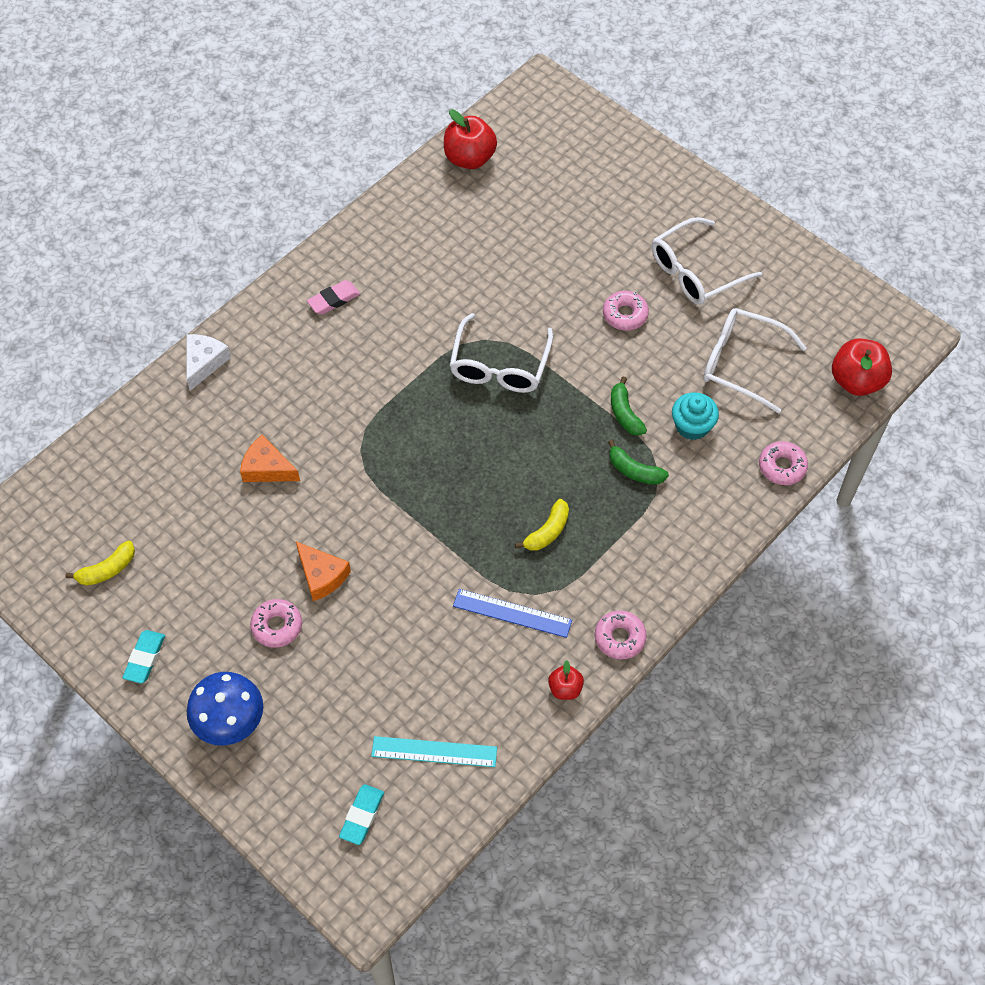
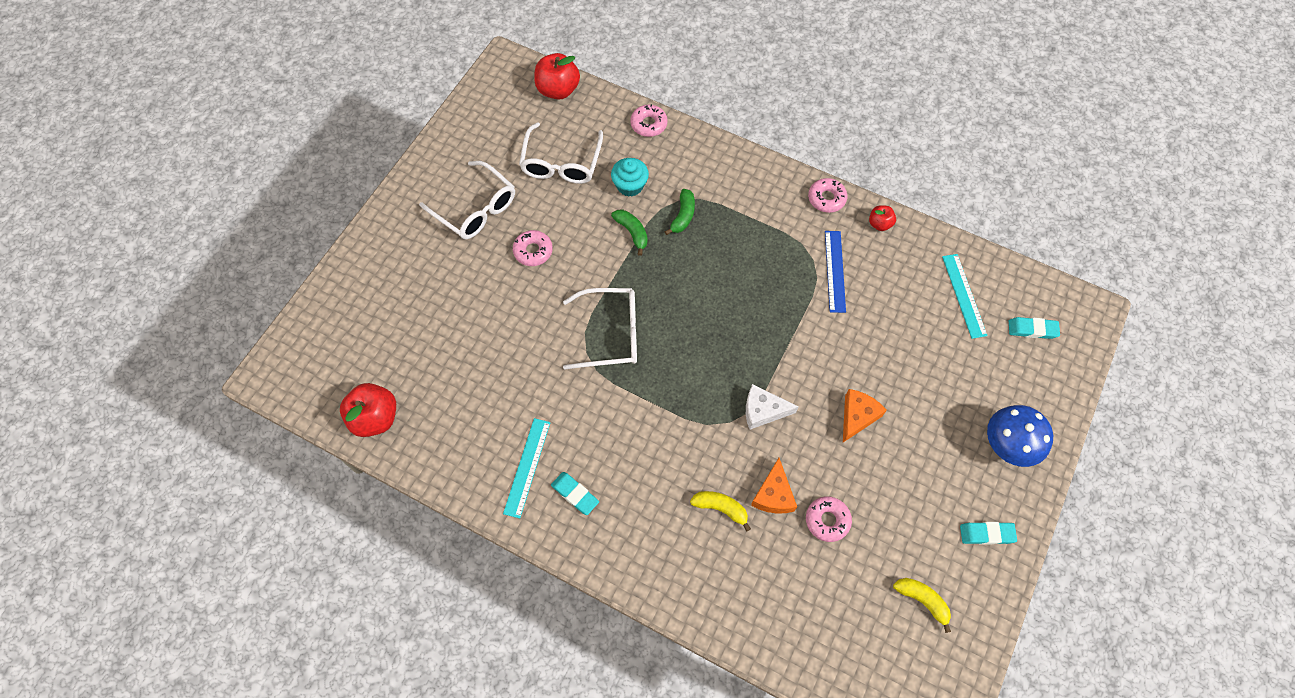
camera: 105 degrees left, 5 degrees up
white cheese [186,334,231,391] -> white cheese moved to [746,384,799,429]
pink donut [250,599,302,648] -> pink donut moved to [806,496,852,542]
pink eraser [307,280,360,315] -> turquoise eraser [551,472,599,515]
yellow banana [515,499,569,551] -> yellow banana moved to [690,491,751,532]
green banana [611,376,647,436] -> green banana turned 90 degrees counterclockwise [611,210,648,256]
none -> turquoise ruler [503,418,551,518]

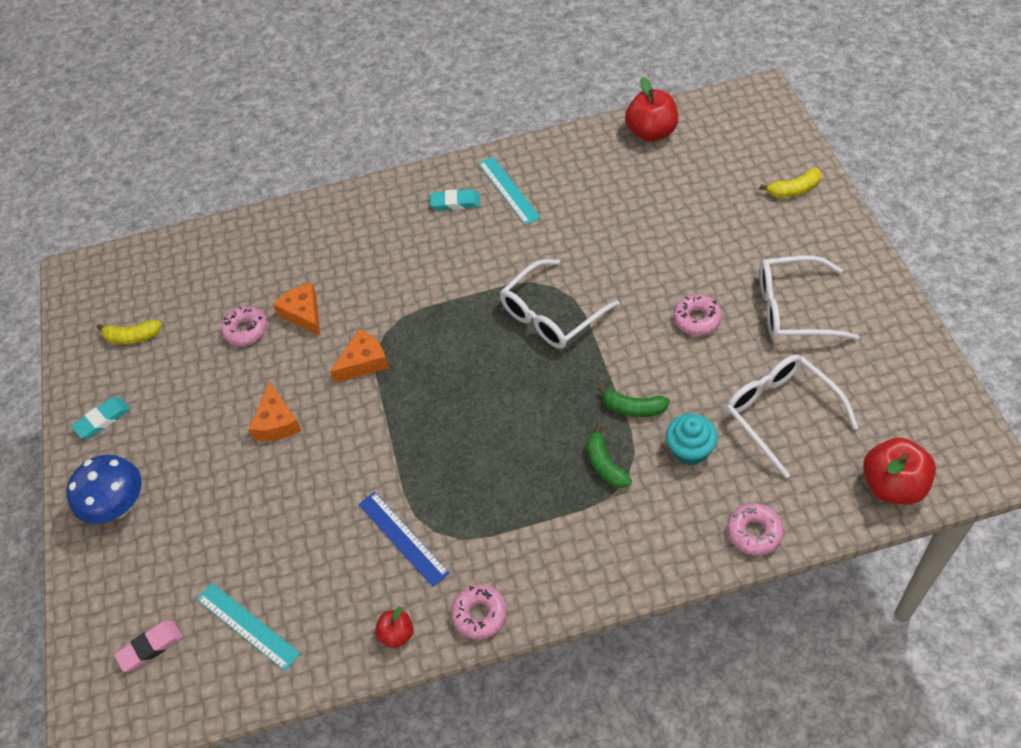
camera: 145 degrees right, 10 degrees down
yellow banana [690,491,751,532] -> yellow banana moved to [760,168,822,198]
white cheese [746,384,799,429] -> orange cheese [330,329,389,383]
turquoise eraser [1009,317,1060,339] -> pink eraser [114,620,182,672]

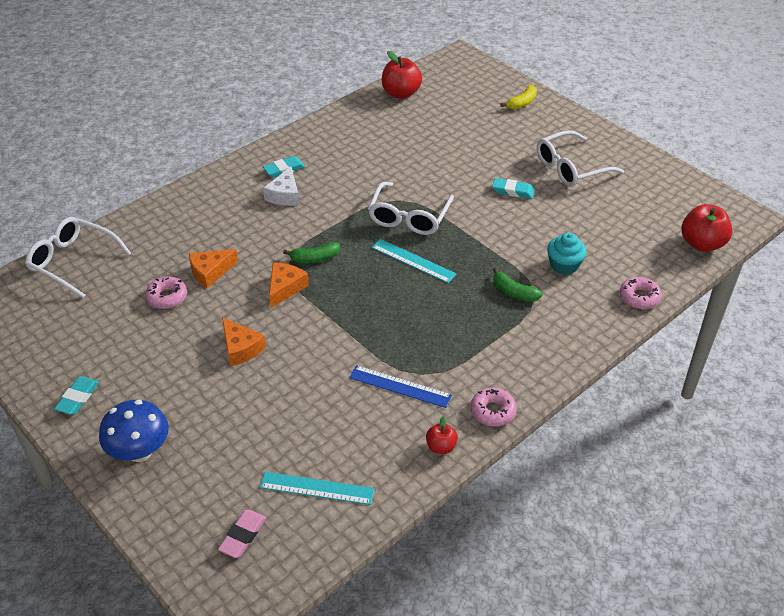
camera: 35 degrees left, 10 degrees down
yellow banana [97,320,161,344] -> none
orange cheese [273,283,320,336] -> orange cheese turned 60 degrees counterclockwise [189,249,238,288]
turquoise ruler [478,157,540,225] -> turquoise ruler moved to [372,239,457,283]
green banana [597,385,670,417] -> green banana moved to [283,242,340,263]
pink donut [673,294,722,336] -> turquoise eraser [492,178,535,199]
white glasses [726,355,858,478] -> white glasses moved to [25,217,132,298]
none -> white cheese [263,167,299,206]

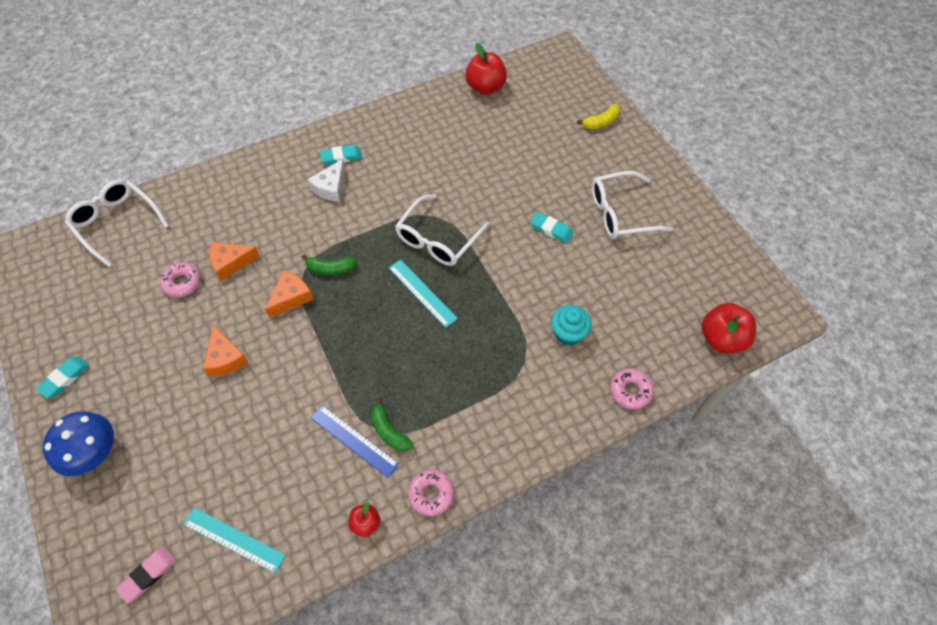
camera: 15 degrees right, 15 degrees up
green banana [493,267,543,302] -> green banana moved to [371,397,413,451]

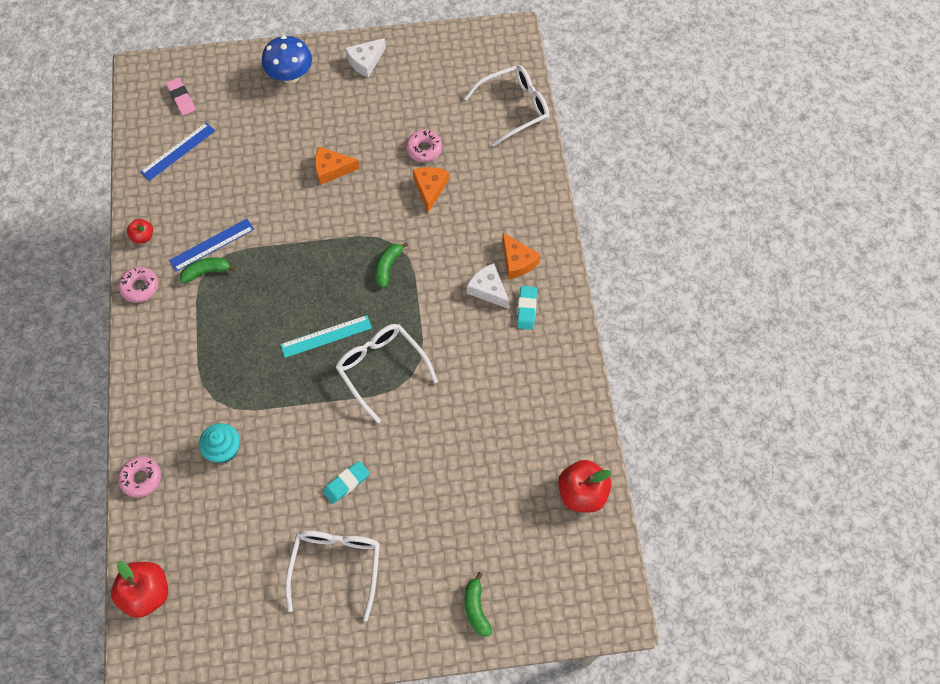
camera: 110 degrees right, 5 degrees up
turquoise eraser [36,357,89,398] -> white cheese [345,38,386,78]
turquoise ruler [183,507,286,573] -> blue ruler [140,122,215,181]
orange cheese [265,270,314,318] -> orange cheese moved to [502,233,540,279]
yellow banana [577,104,620,129] -> green banana [464,572,492,636]

